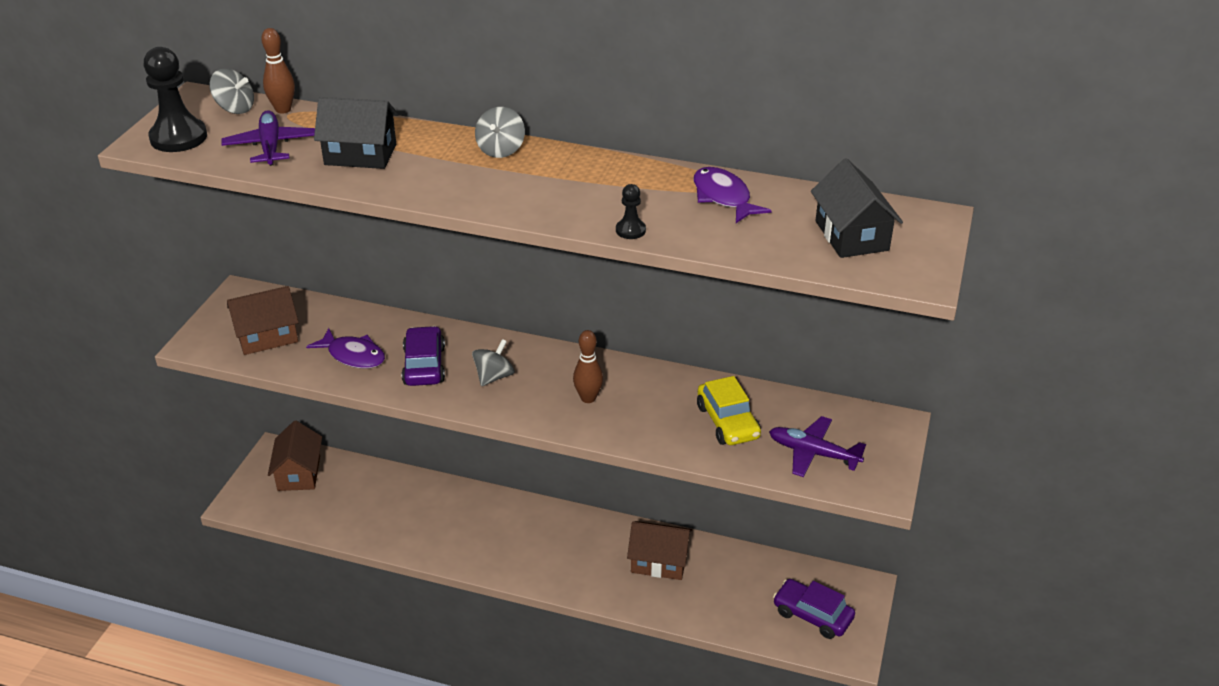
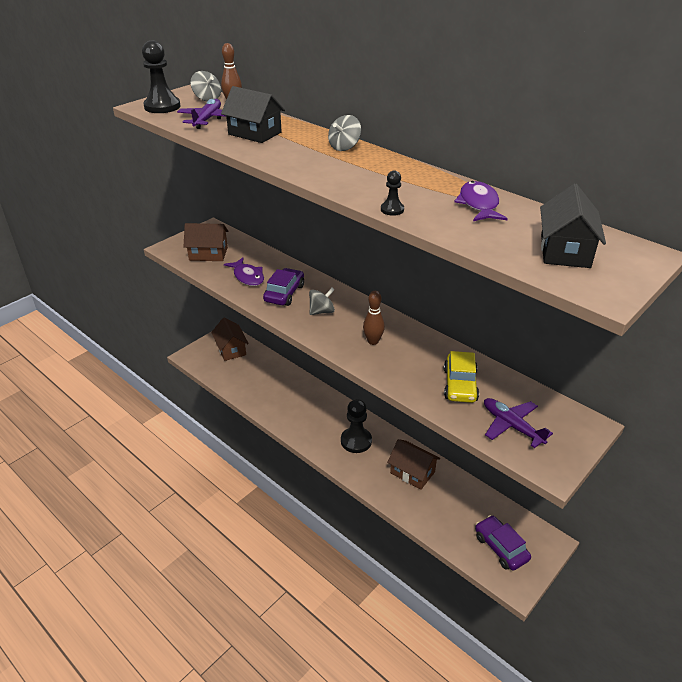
camera: 25 degrees right, 0 degrees up
brown house [268,421,322,491] -> brown house turned 45 degrees counterclockwise [211,317,249,361]
none -> black pawn [341,399,372,453]

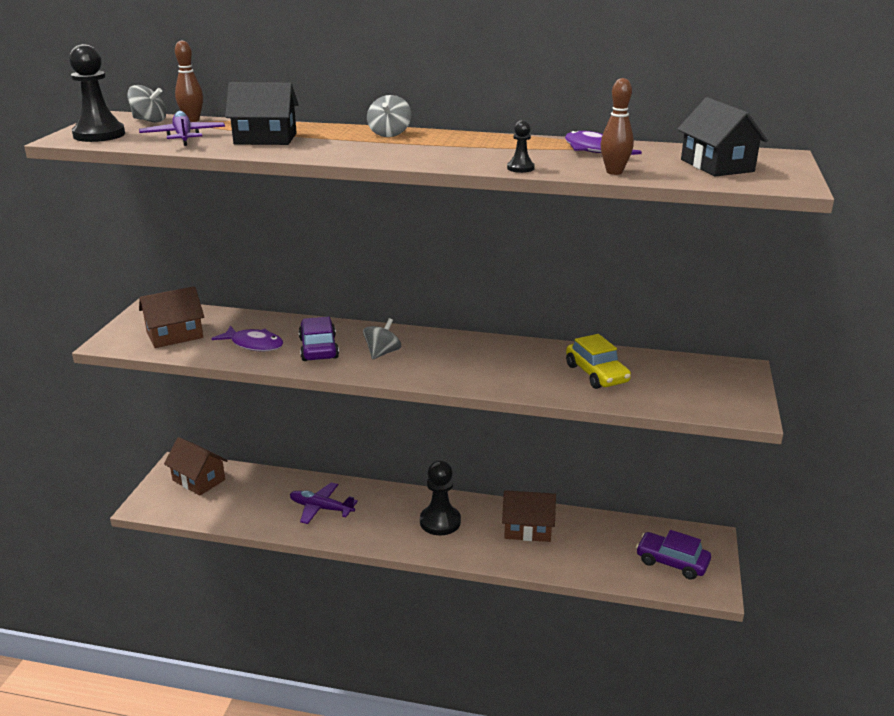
camera: 30 degrees left, 10 degrees down
brown bowling pin [363,291,385,345] -> brown bowling pin moved to [601,78,634,175]
purple plane [484,398,553,448] -> purple plane moved to [290,482,358,524]

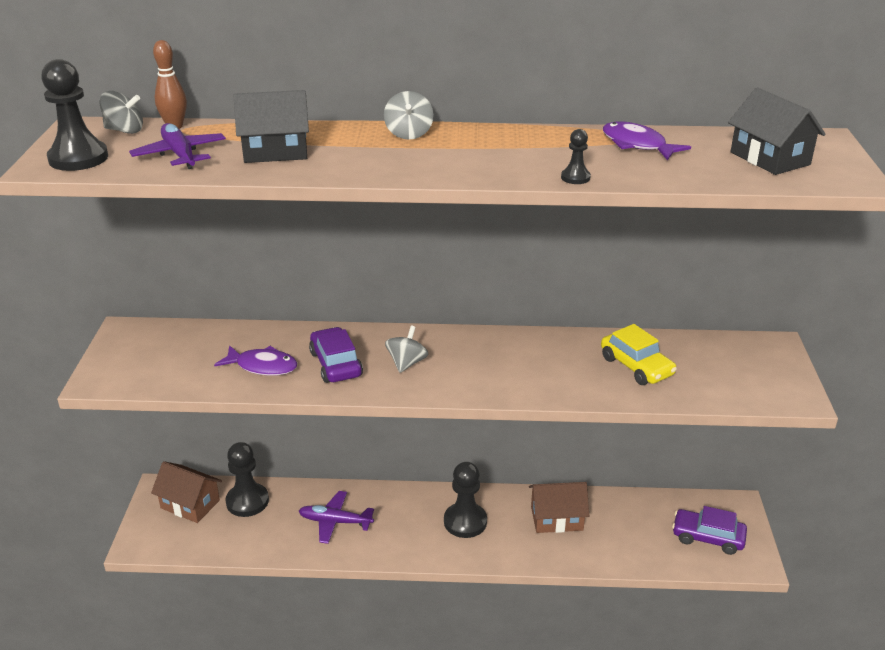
camera: 10 degrees left, 5 degrees up
brown house [139,286,204,348] -> none
brown bowling pin [601,78,634,175] -> none
none -> black pawn [225,442,269,517]

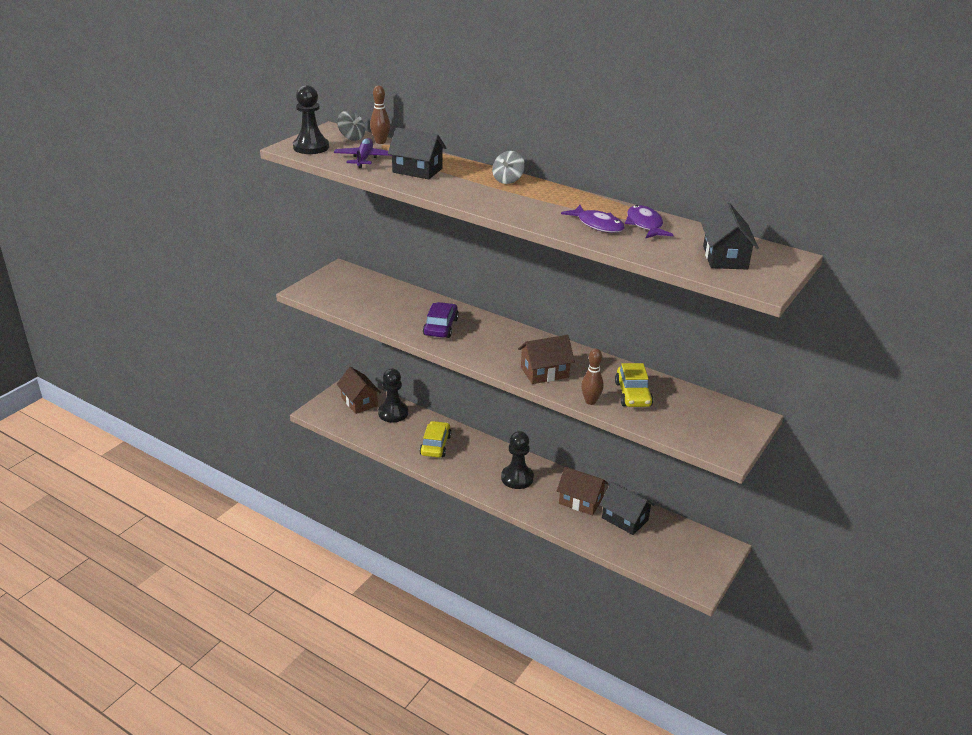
camera: 30 degrees right, 0 degrees up
purple fish [214,345,298,376] -> purple fish moved to [561,205,625,233]
purple plane [299,491,374,544] -> yellow car [420,421,451,458]
grey spinning top [385,326,428,373] -> none
black pawn [561,129,591,184] -> none
purple car [672,506,747,555] -> none
none -> brown house [518,335,575,384]
none -> brown bowling pin [581,348,603,405]
none -> black house [599,482,655,535]

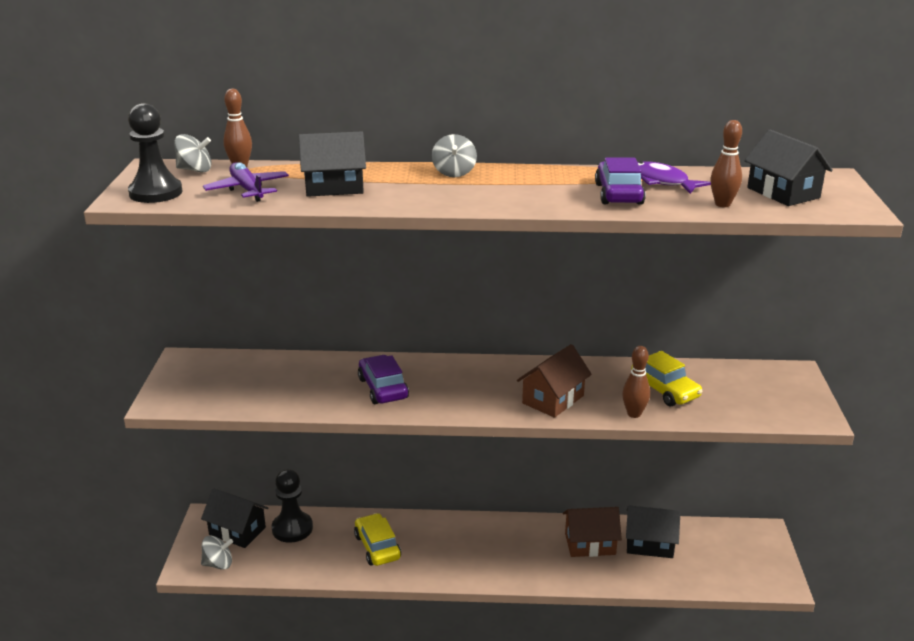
camera: 30 degrees left, 5 degrees down
brown house [337,367,381,414] -> black house [201,489,269,548]
black pawn [501,431,534,489] -> none
purple fish [561,205,625,233] -> purple car [595,158,646,205]
none -> grey spinning top [201,536,233,570]
none -> brown bowling pin [710,120,742,207]

